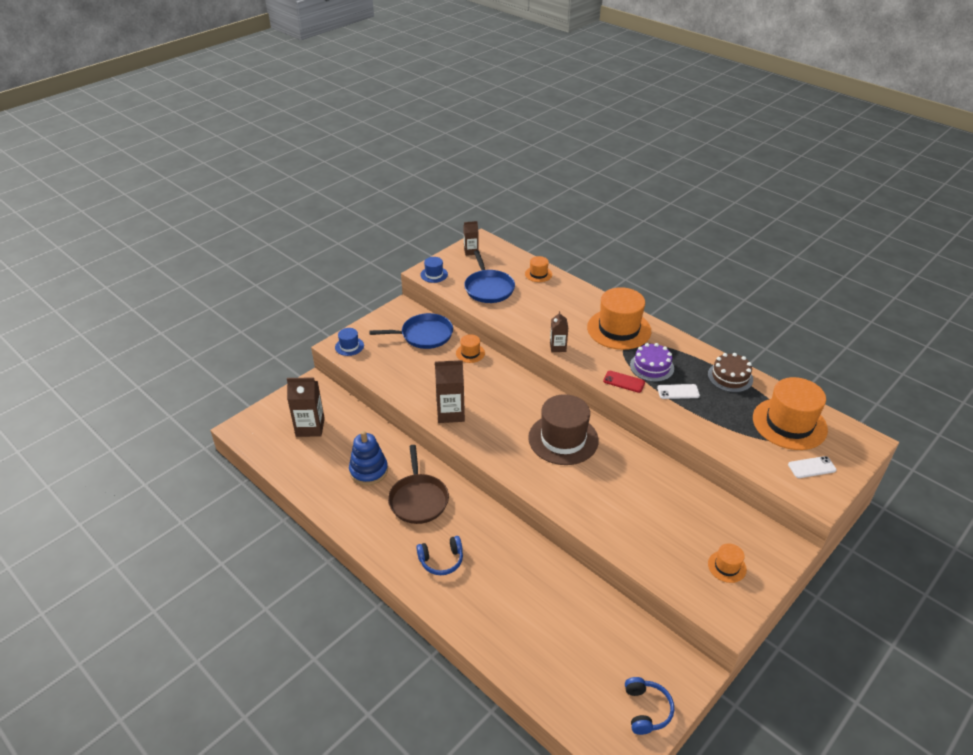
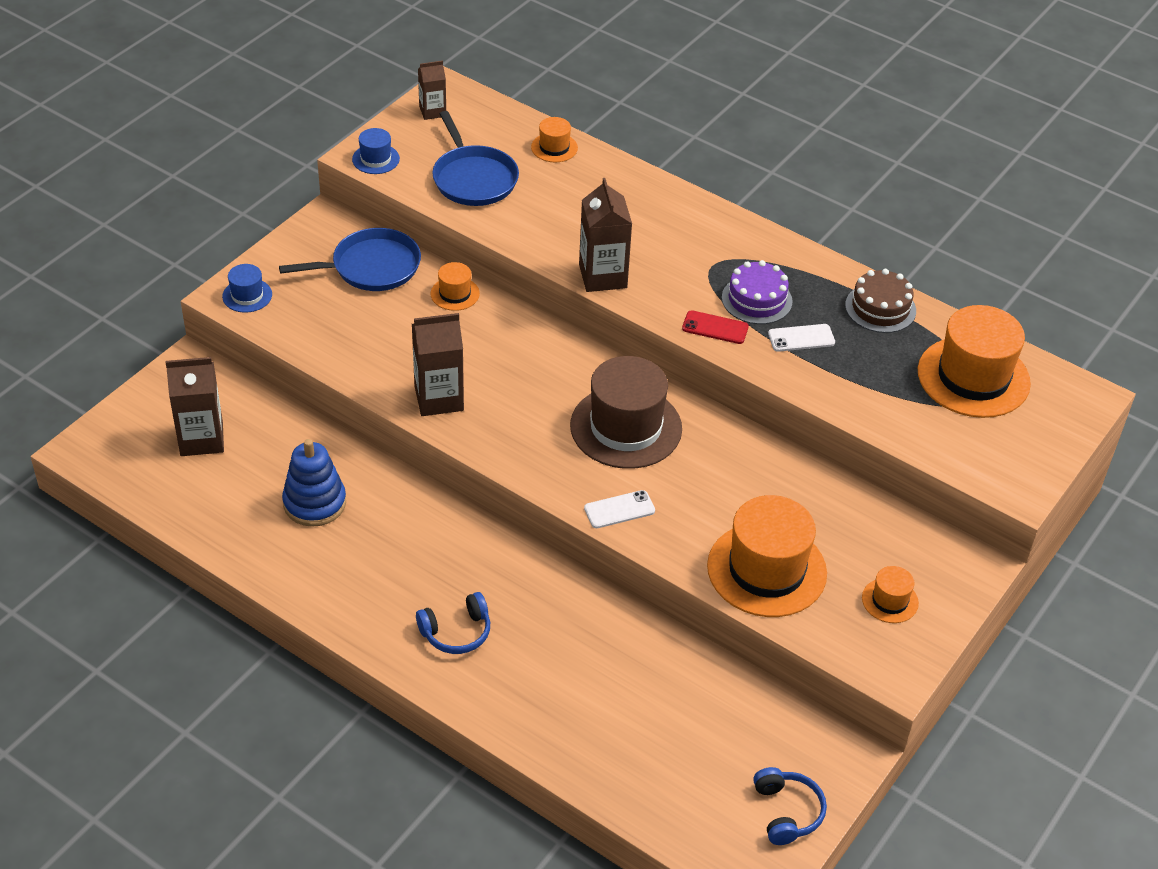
camera: 10 degrees left, 5 degrees up
brown pan [388,445,449,524] -> none
brown carton [550,311,568,352] -> brown carton [579,178,632,292], size x1.68
orange hat [587,287,651,350] -> orange hat moved to [707,495,827,617]
white phone [788,456,837,478] -> white phone moved to [584,490,655,528]

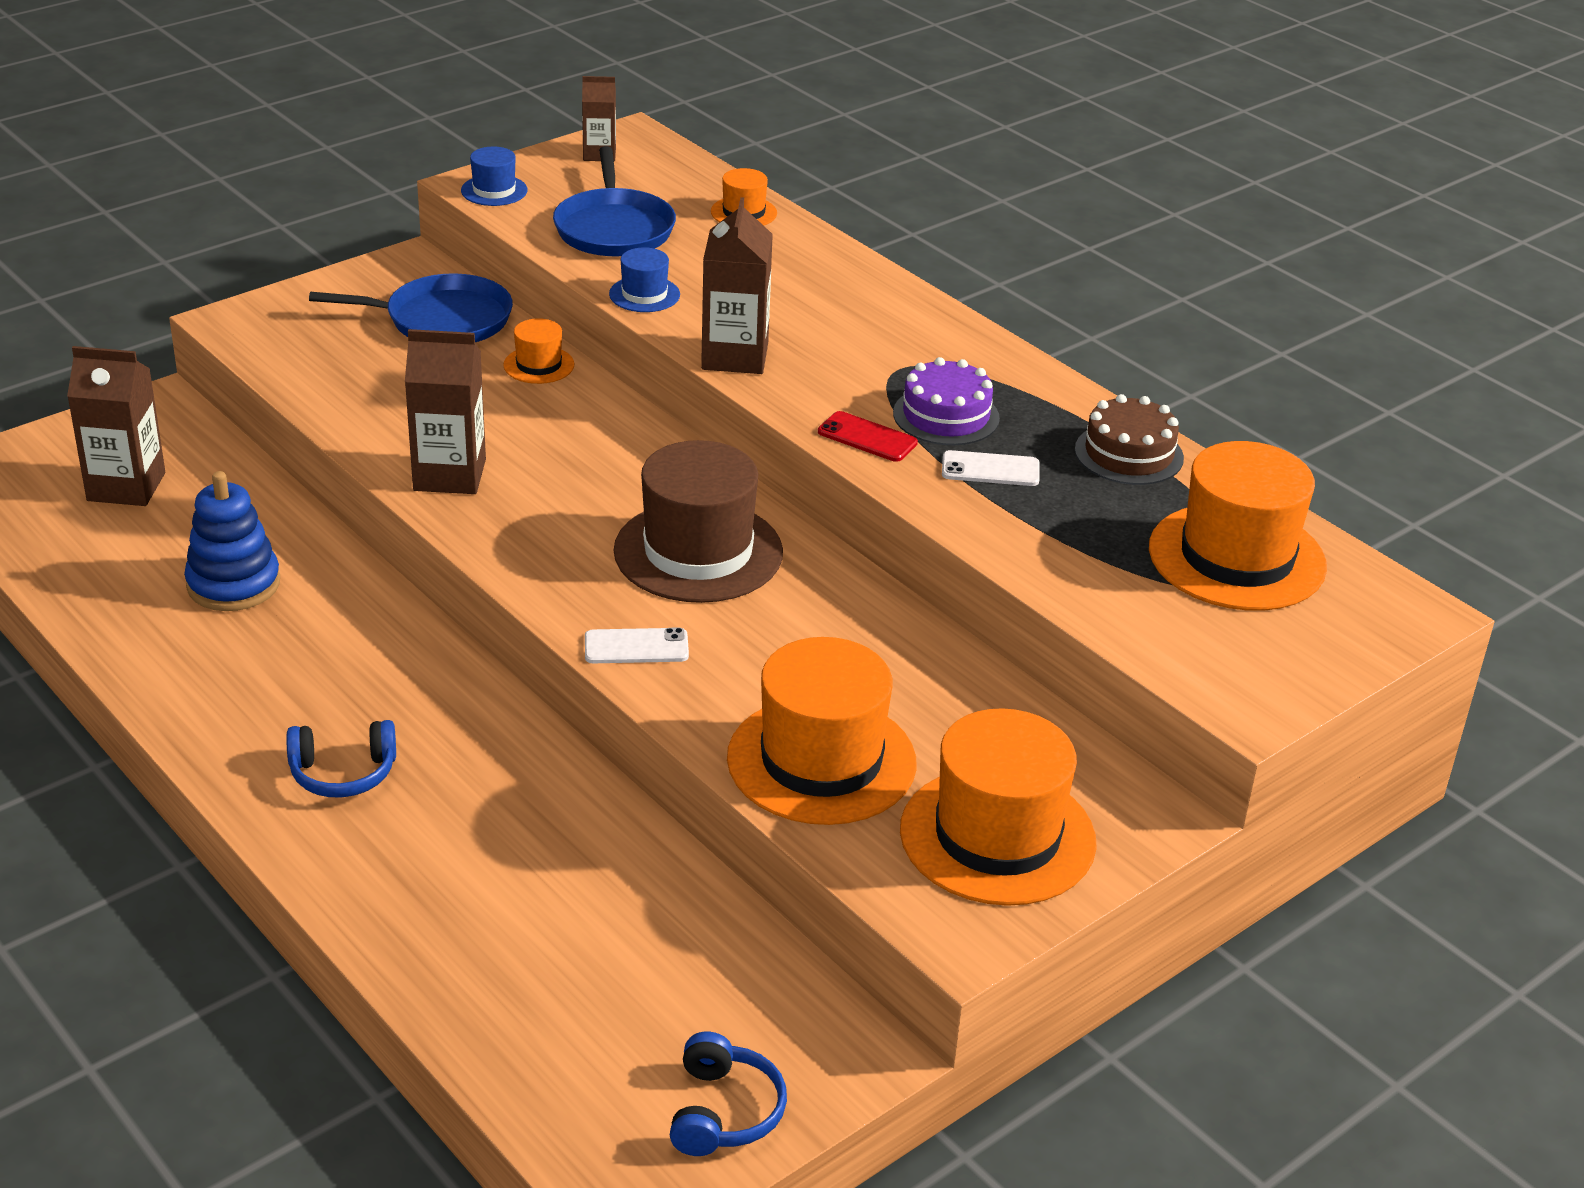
camera: 15 degrees right, 10 degrees down
blue hat [222,264,272,313] -> blue hat moved to [609,247,680,312]
orange hat [862,566,919,623] -> orange hat [900,708,1097,906], size x2.14

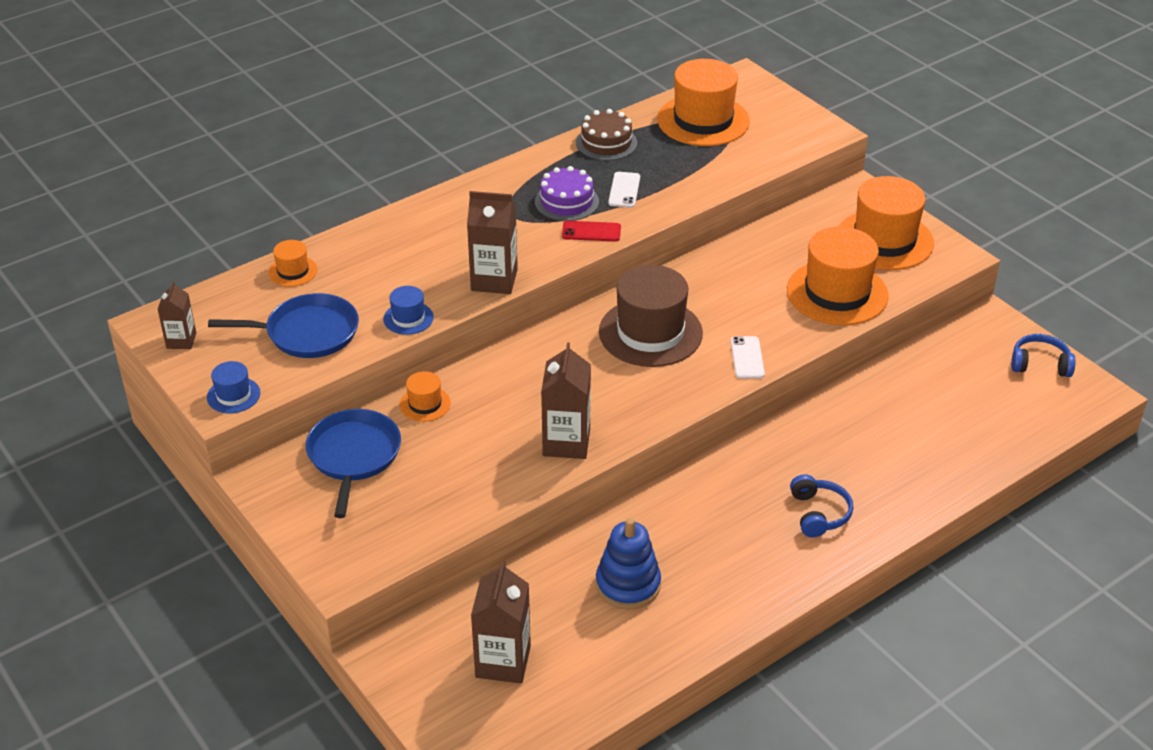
camera: 85 degrees left, 5 degrees up
red phone [818,411,918,462] -> red phone turned 60 degrees clockwise [562,221,621,241]

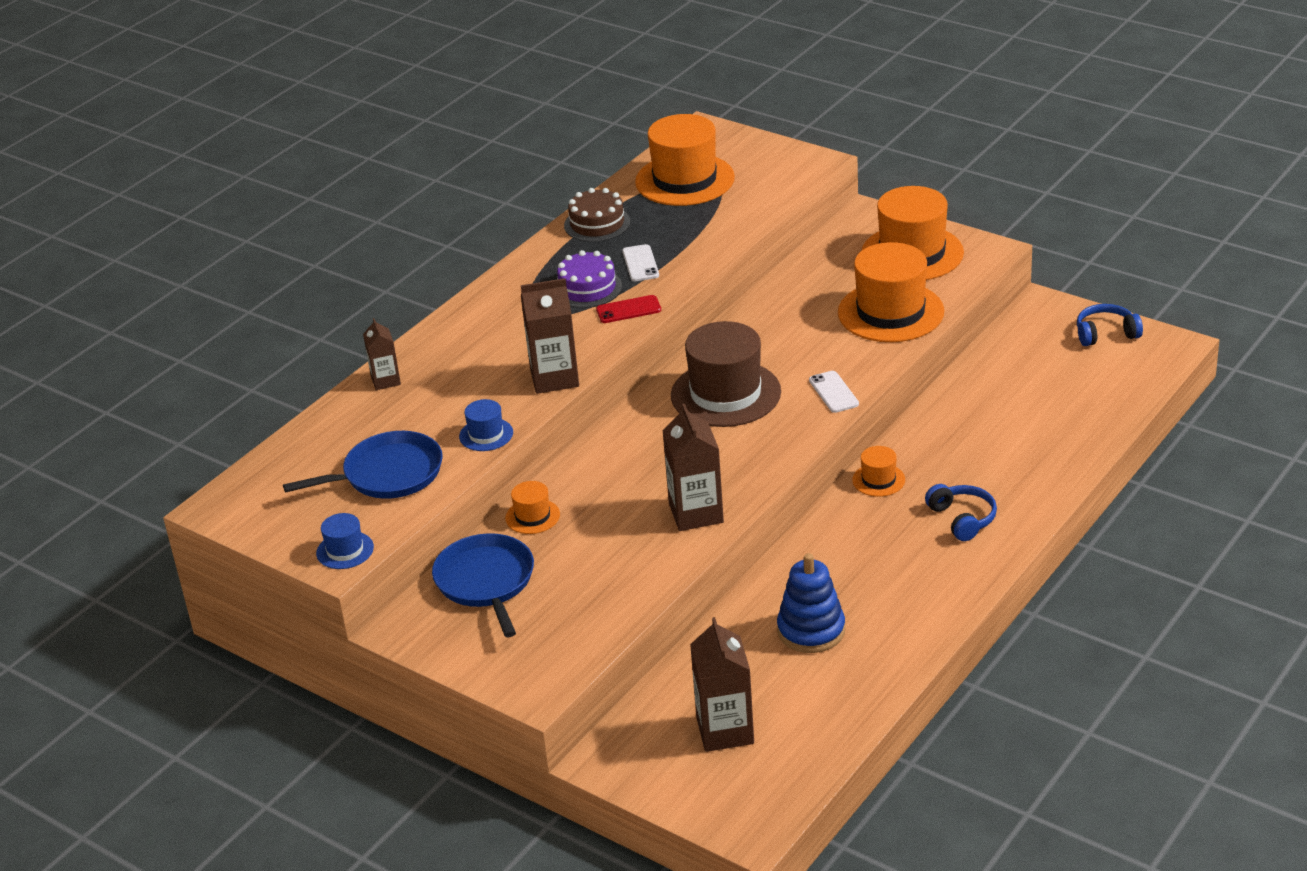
camera: 15 degrees left, 5 degrees down
brown carton [157,281,196,349] -> brown carton moved to [363,318,401,390]
orange hat [268,240,317,287] -> orange hat moved to [852,446,905,497]

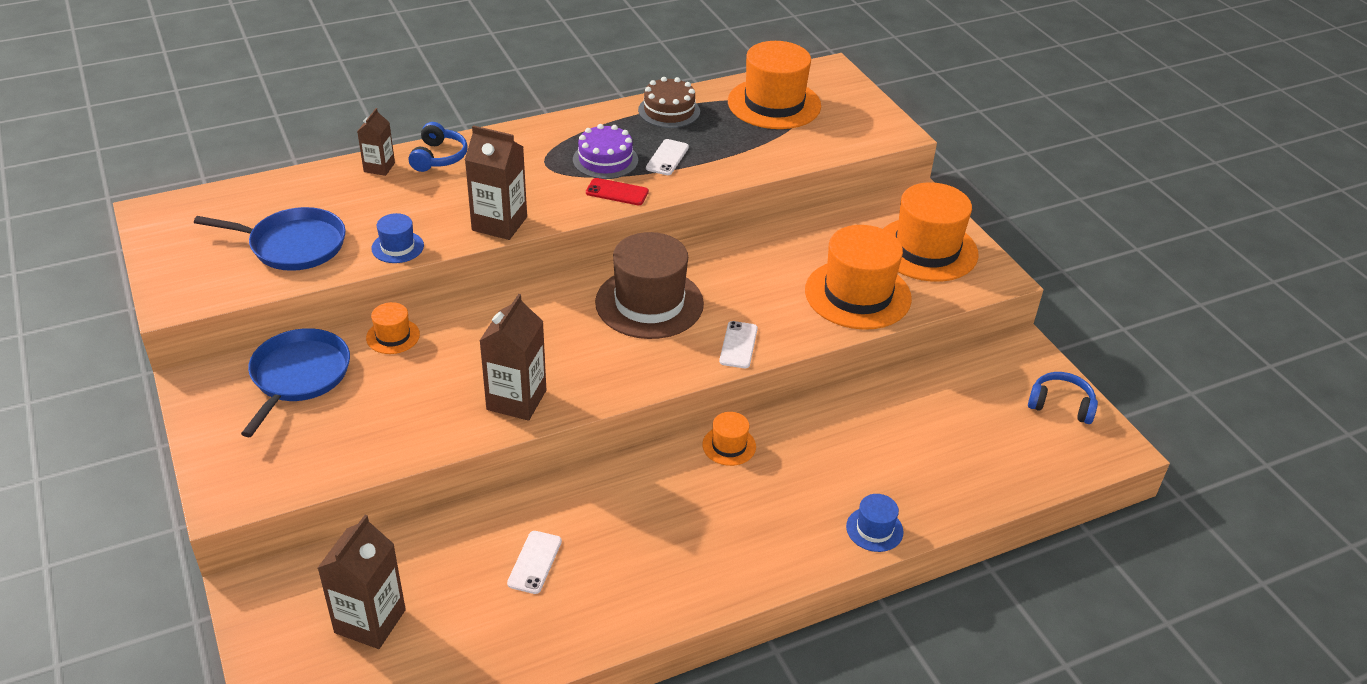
camera: 25 degrees right, 5 degrees up
blue hat [316,513,374,569] -> blue hat moved to [846,494,904,552]
blue stacking toy [777,553,845,653] -> white phone [507,531,562,594]
blue headphones [925,484,997,541] -> blue headphones moved to [408,122,468,172]

